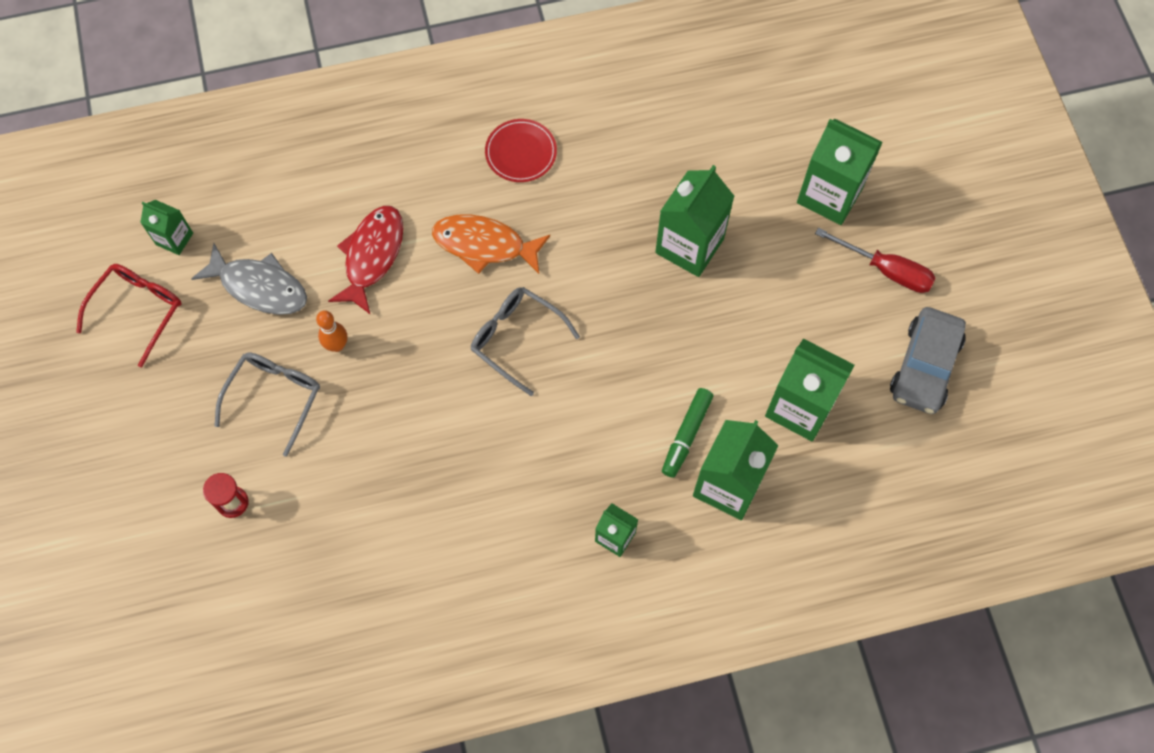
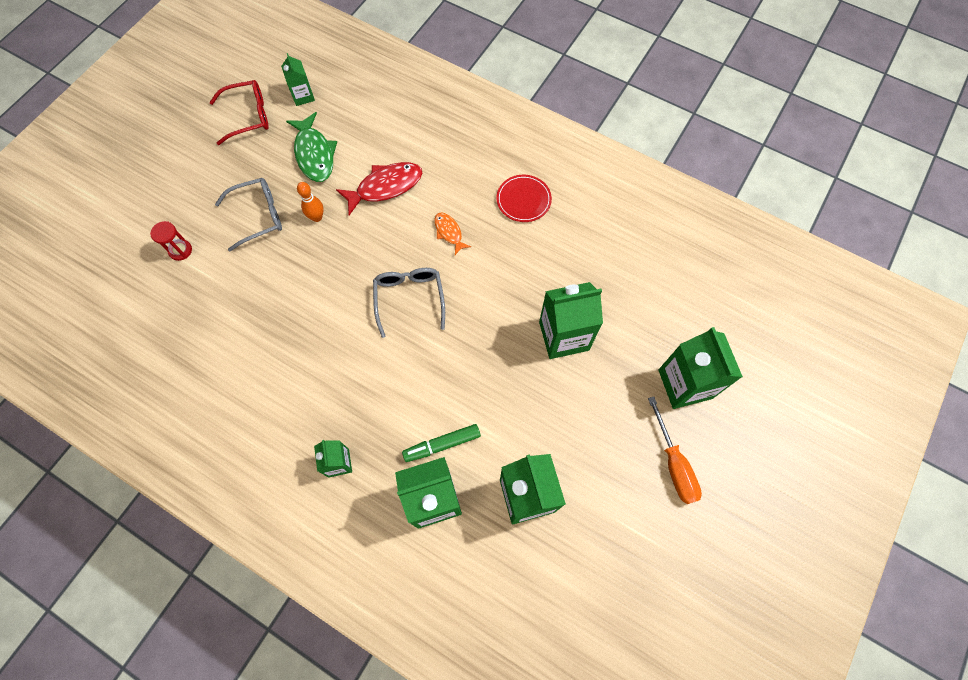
camera: 45 degrees right, 0 degrees up
grey fish [191,243,307,315] -> green fish [286,112,337,182]
orange fish [432,214,550,274] -> orange fish [434,212,471,255], size x0.56
red screwdriver [815,228,936,293] -> orange screwdriver [648,397,702,504]
grey car [890,307,966,414] -> none

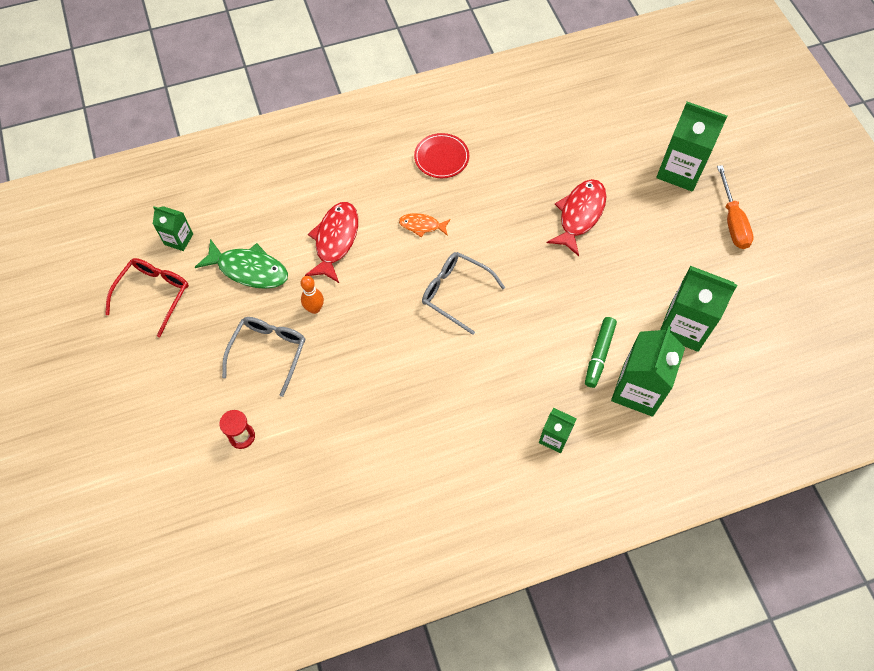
camera: 50 degrees left, 5 degrees down
green carton [539,282,603,359] -> red fish [547,179,606,256]
orange screwdriver [648,397,702,504] -> orange screwdriver turned 60 degrees clockwise [717,165,754,249]

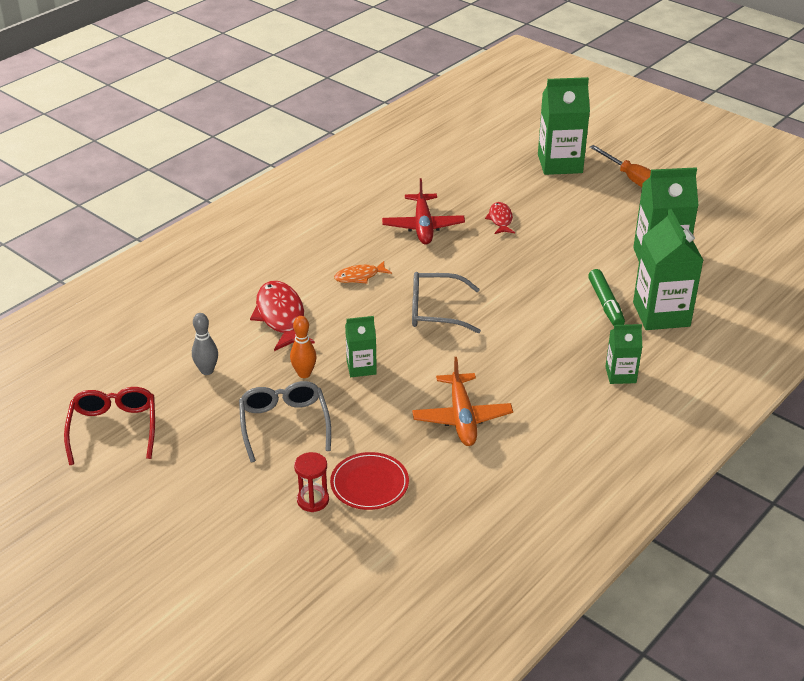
camera: 30 degrees left, 25 degrees down
green carton [153,206,193,251] -> green carton moved to [345,316,377,377]
green fish [195,239,288,289] -> grey bowling pin [192,313,218,375]
red plate [414,133,469,178] -> red plate moved to [330,452,409,510]
red fish [547,179,606,256] -> red fish [485,202,515,234], size x0.56
none -> red plane [382,178,465,244]
none -> orange plane [412,357,513,446]

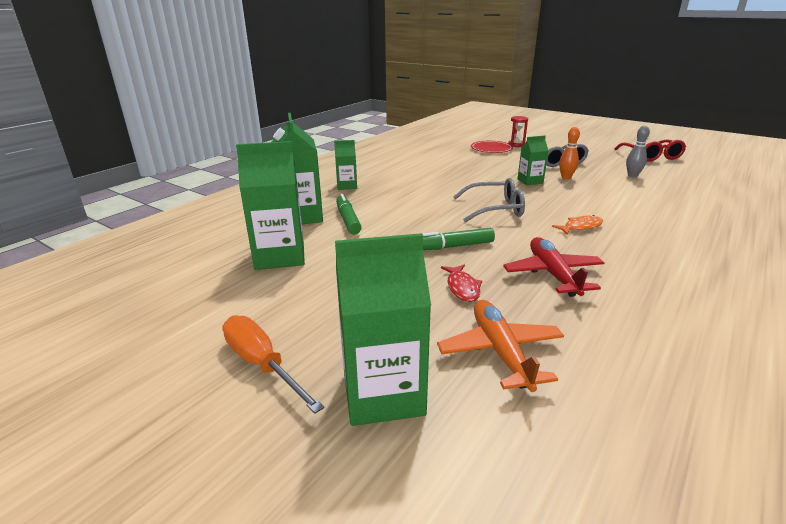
camera: 175 degrees right, 10 degrees down
red fish [250,281,315,351] -> none
orange plane [412,357,513,446] -> orange plane moved to [437,300,564,392]
none -> green marker [423,228,495,250]

